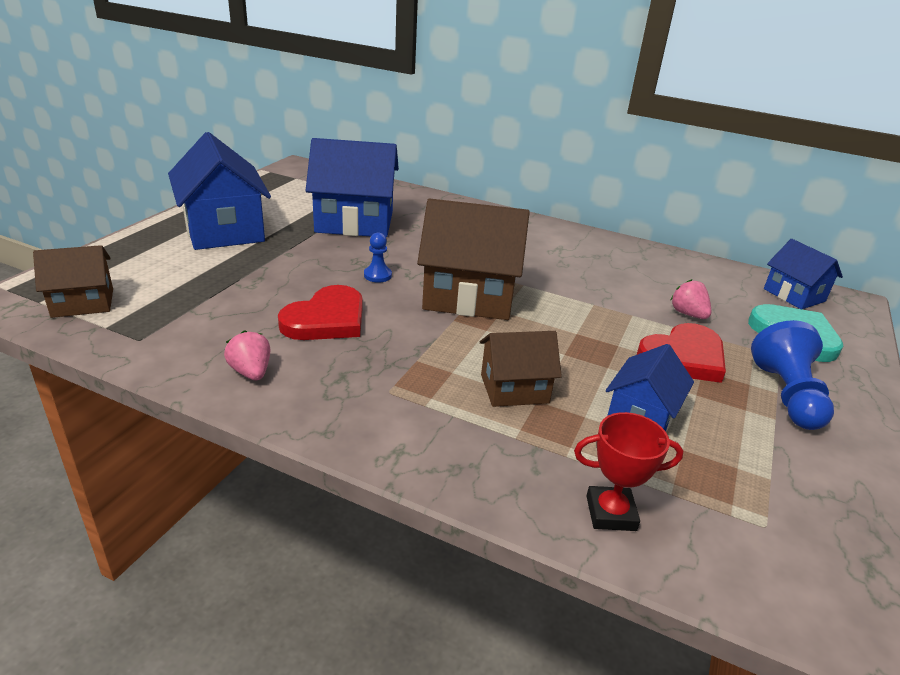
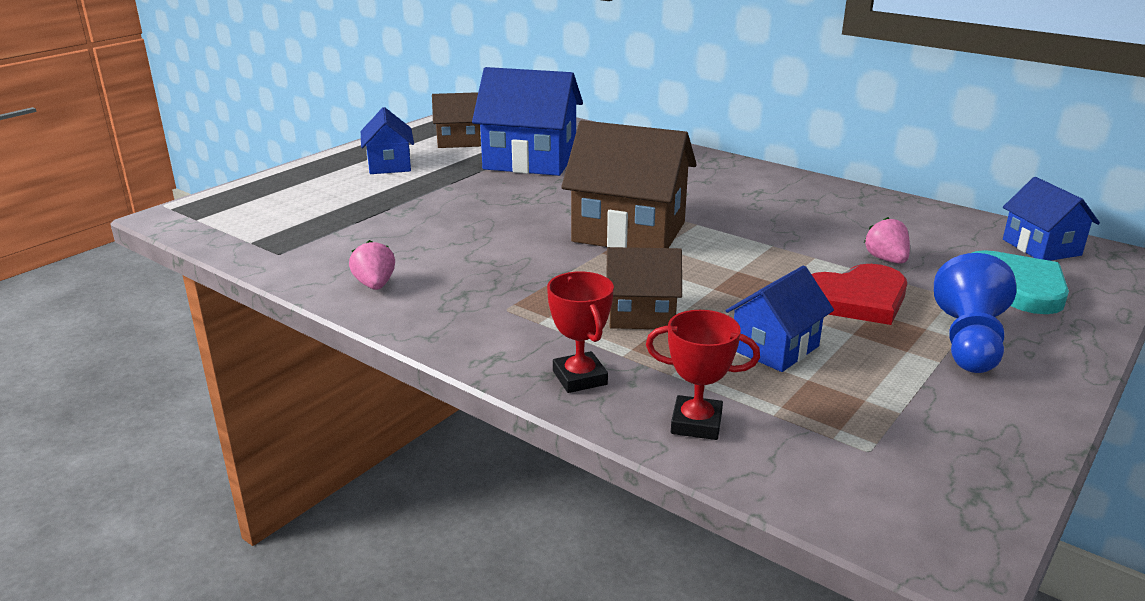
camera: 15 degrees right, 5 degrees down
brown house [33,245,113,318] -> brown house moved to [432,92,481,148]
blue house [168,132,271,250] -> blue house [361,107,414,174], size x0.57
red heart [278,285,363,340] -> none
blue pawn [364,232,392,282] -> none
none -> red trophy [547,271,614,393]

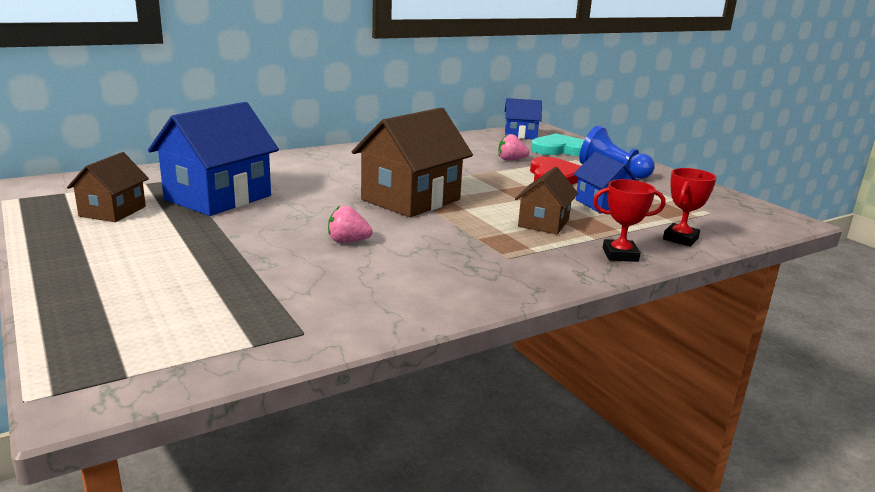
camera: 70 degrees left, 5 degrees down
pink strawberry [349,240,395,290] -> pink strawberry moved to [328,206,372,243]
blue house [361,107,414,174] -> none

